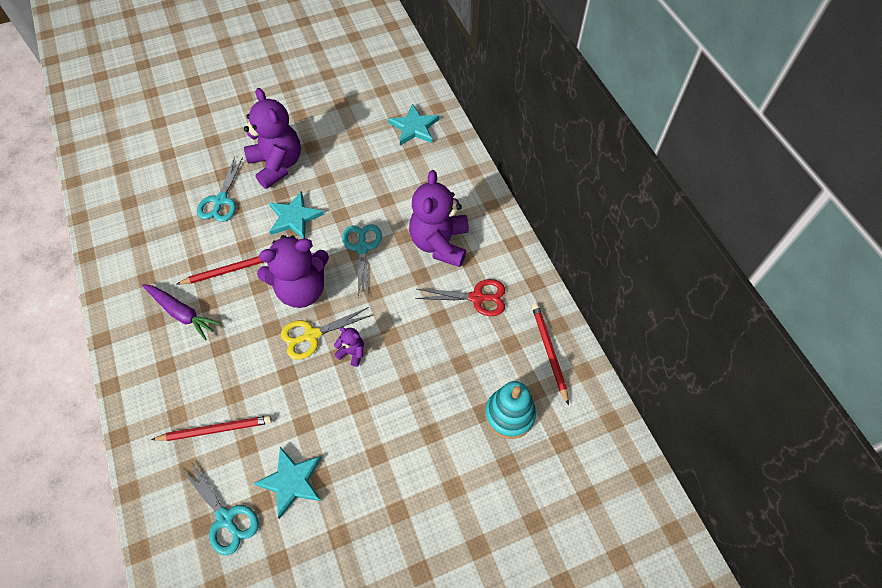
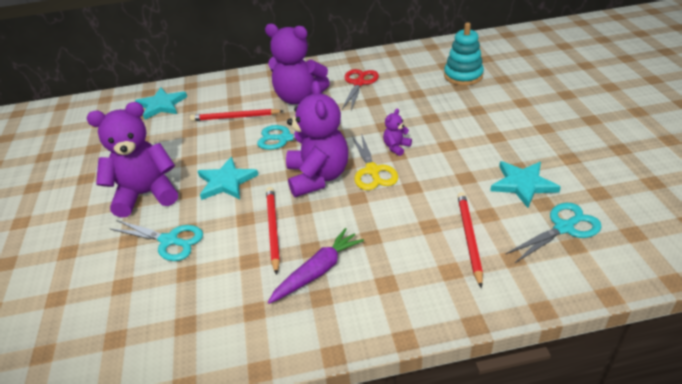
camera: 75 degrees left, 20 degrees down
red pencil [532,303,569,405] -> red pencil moved to [190,109,283,121]

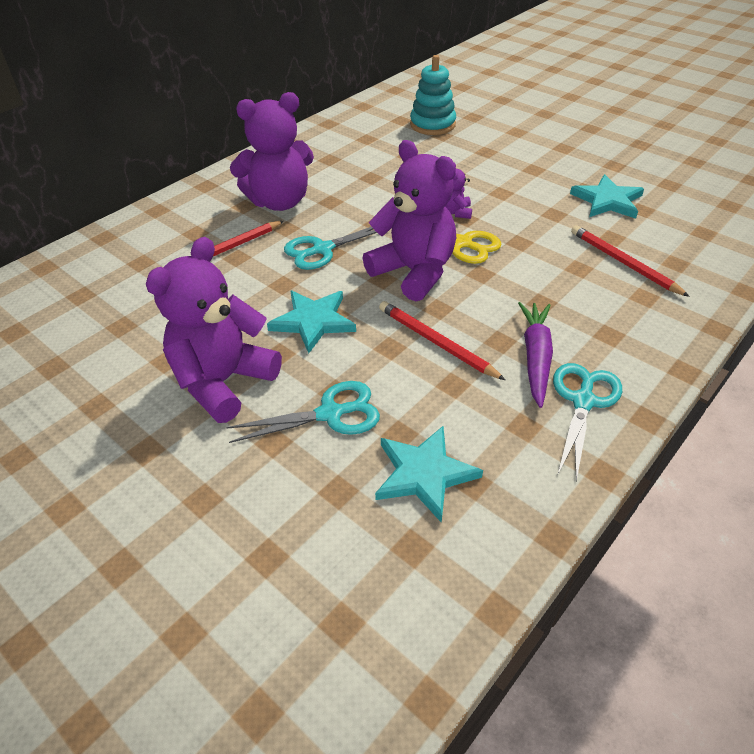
camera: 40 degrees left, 5 degrees up
turquoise star [135,87,187,120] -> turquoise star moved to [375,426,483,523]
red scissors [342,69,379,110] -> none
turquoise scissors [506,203,602,264] -> turquoise scissors moved to [553,363,622,481]

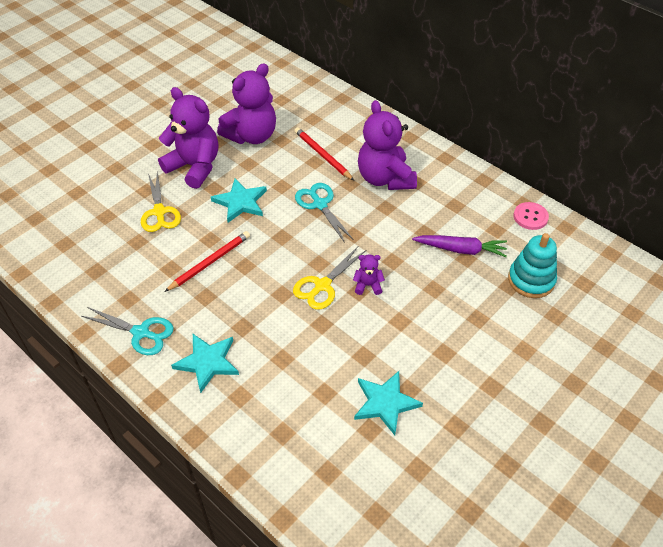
camera: 90 degrees right, 5 degrees up
turquoise scissors [226,381,380,443] -> yellow scissors [141,171,181,232]
purple teddy bear [363,140,456,301] -> purple teddy bear moved to [217,63,276,144]
turquoise star [375,426,483,523] -> turquoise star moved to [171,334,239,393]
purple carrot [518,302,553,408] -> purple carrot moved to [412,235,507,257]
red pencil [571,225,690,297] -> none
none -> pink button [514,202,549,230]

